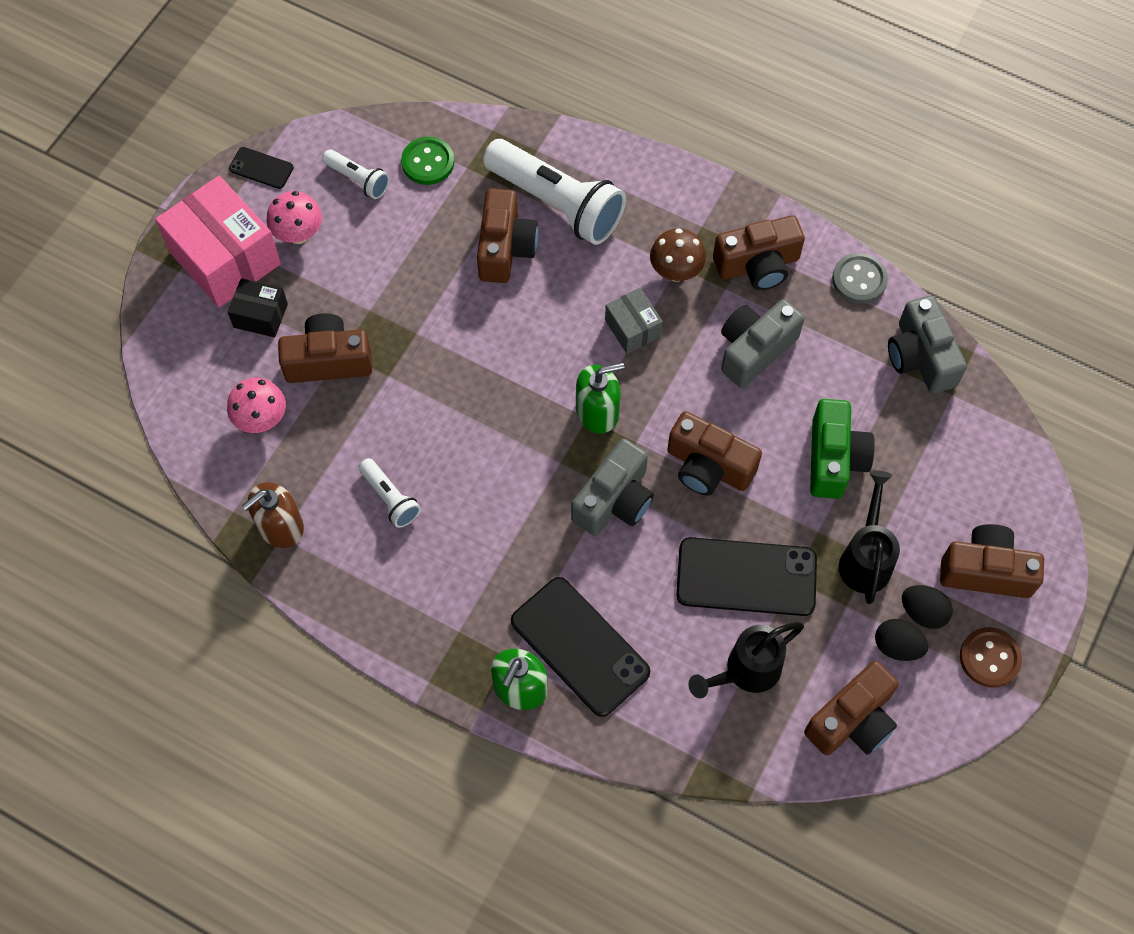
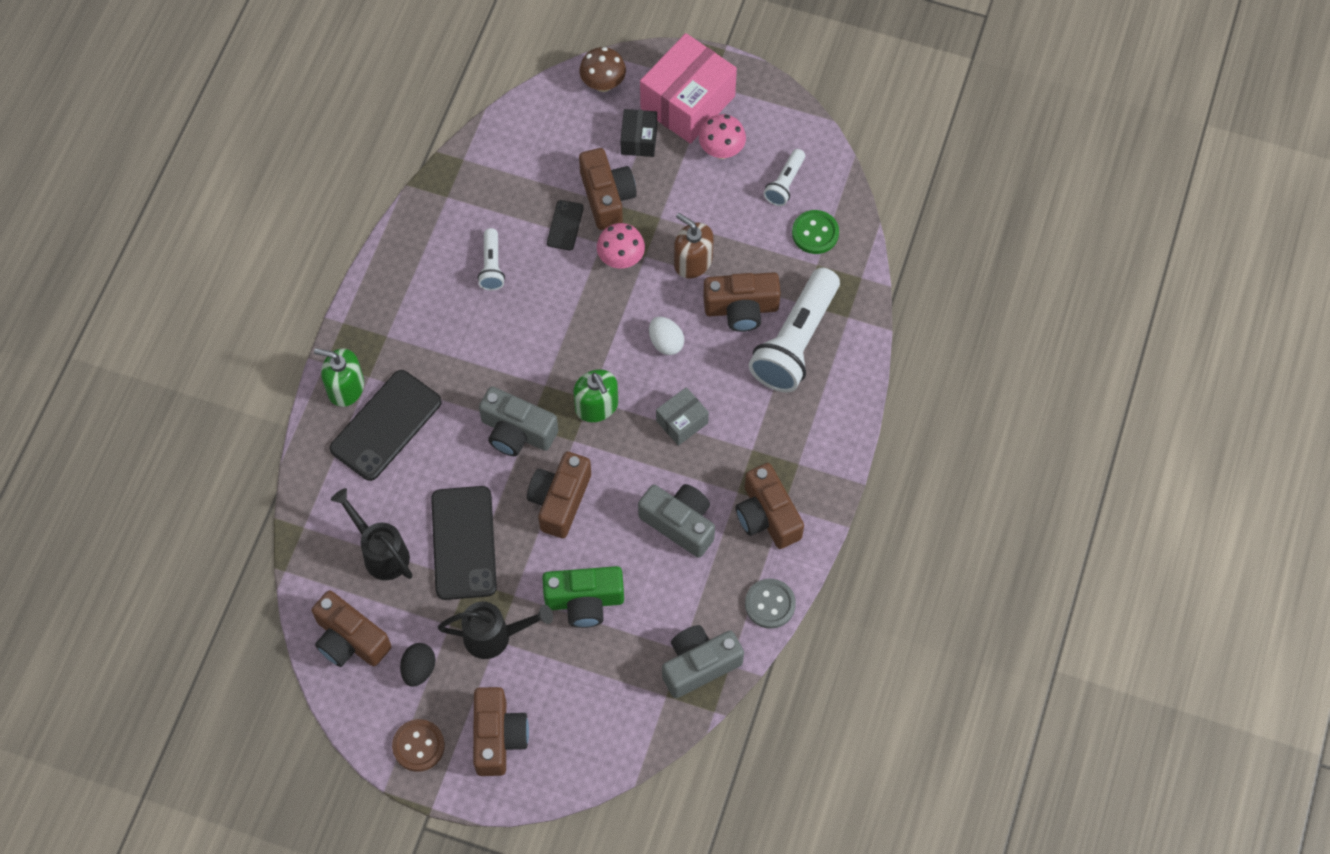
camera: 80 degrees right, 0 degrees up
pink mushroom [227,377,286,433] -> pink mushroom moved to [597,223,645,268]
black phone [229,147,294,189] -> black phone moved to [547,200,584,250]
brown soap dispenser [242,482,304,548] -> brown soap dispenser moved to [674,213,714,278]
white flashlight [359,458,421,528] -> white flashlight turned 45 degrees counterclockwise [477,228,505,291]
brown mushroom [650,229,706,282] -> brown mushroom moved to [580,47,626,92]
black egg [902,585,953,629] -> none
none -> white egg [649,317,684,355]

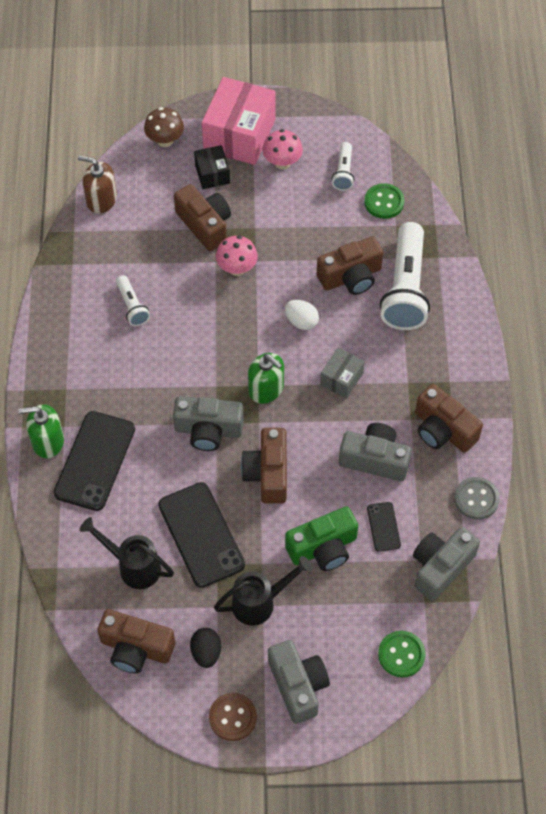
camera: 20 degrees left, 5 degrees down
brown camera [473,687,529,776] -> grey camera [268,640,330,724]
black phone [547,200,584,250] -> black phone moved to [367,502,401,551]
brown soap dispenser [674,213,714,278] -> brown soap dispenser moved to [78,155,117,214]
none -> green button [378,631,426,677]

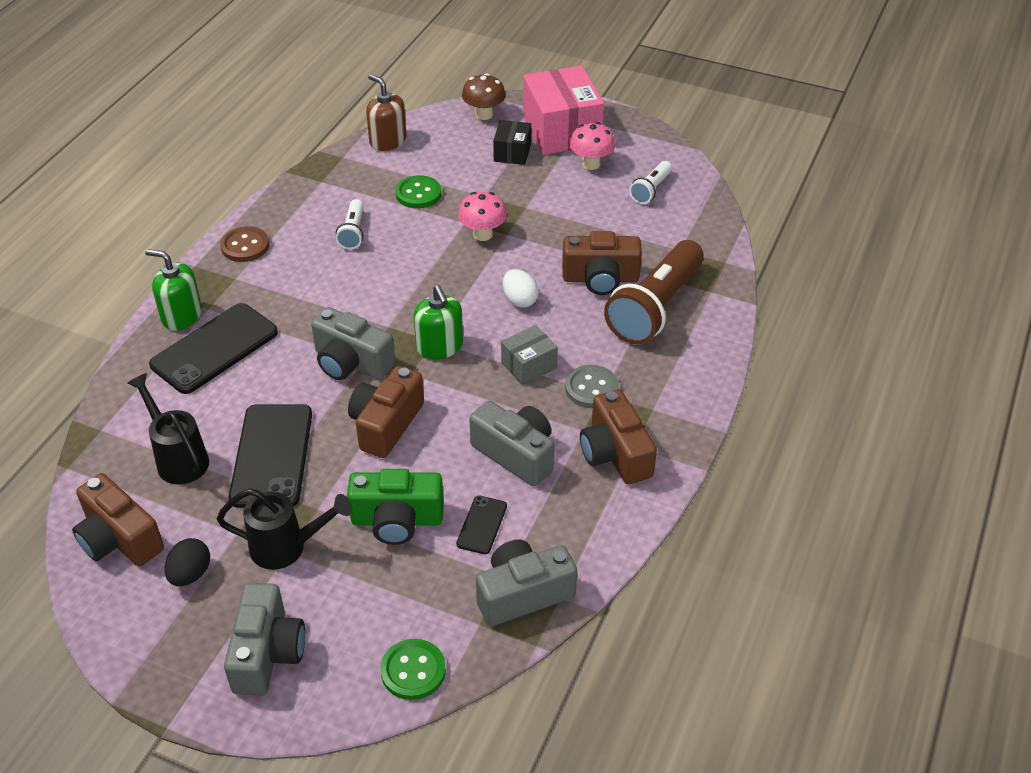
camera: 25 degrees right, 15 degrees down
brown camera [174,184,231,251] -> none
pink box [202,77,276,165] -> pink box turned 60 degrees counterclockwise [523,66,604,155]
brown button [209,693,257,741] -> brown button moved to [220,226,269,262]
green button [364,183,404,219] -> green button moved to [395,175,441,208]
white flashlight [380,222,430,330] -> brown flashlight [604,240,704,344]
grey button [454,477,500,520] -> grey button moved to [565,365,619,408]

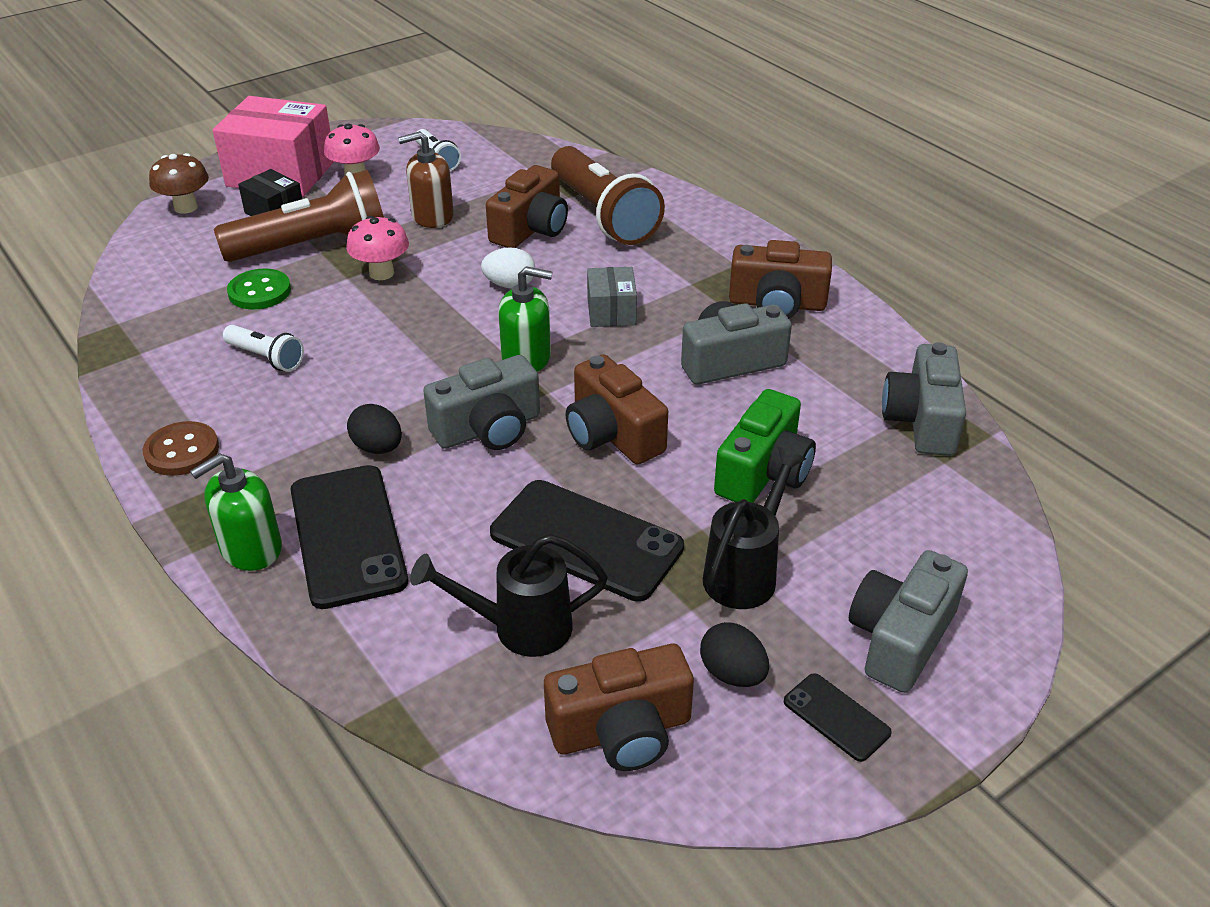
camera: 60 degrees left, 5 degrees down
grey camera [224,583,305,696] -> grey camera turned 90 degrees counterclockwise [849,550,968,693]
brown soap dispenser [366,74,407,151] -> brown soap dispenser moved to [398,131,454,228]
green button [380,639,446,700] -> none
black phone [456,495,507,554] -> black phone moved to [784,673,891,762]
grey button [565,365,619,408] -> none
none -> brown flashlight [214,170,384,262]
none -> black egg [347,404,402,454]

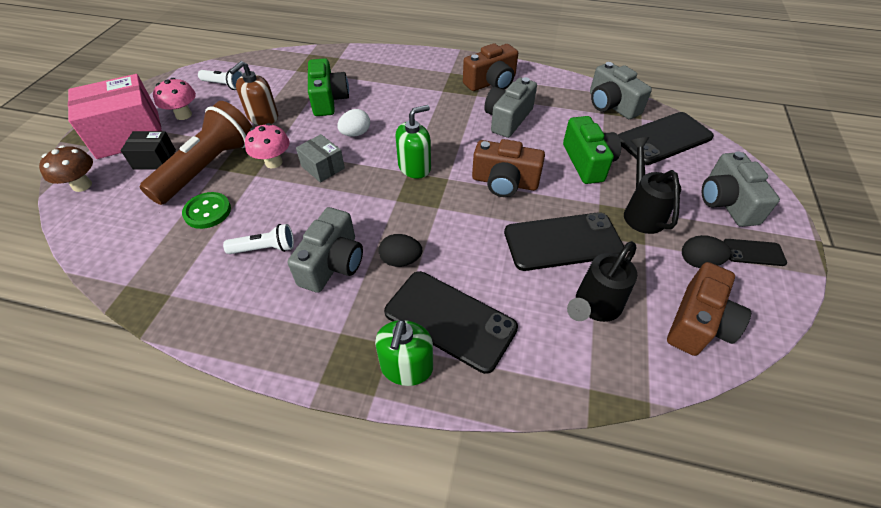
camera: 40 degrees left, 10 degrees up
brown button [143,421,219,476] -> none
grey camera [423,355,540,450] -> grey camera moved to [288,207,363,293]
brown camera [486,165,568,248] -> green camera [308,58,349,116]
brown flashlight [551,146,665,245] -> none
grey box [587,267,637,327] -> grey box moved to [296,134,345,183]
none -> black phone [618,112,714,165]

